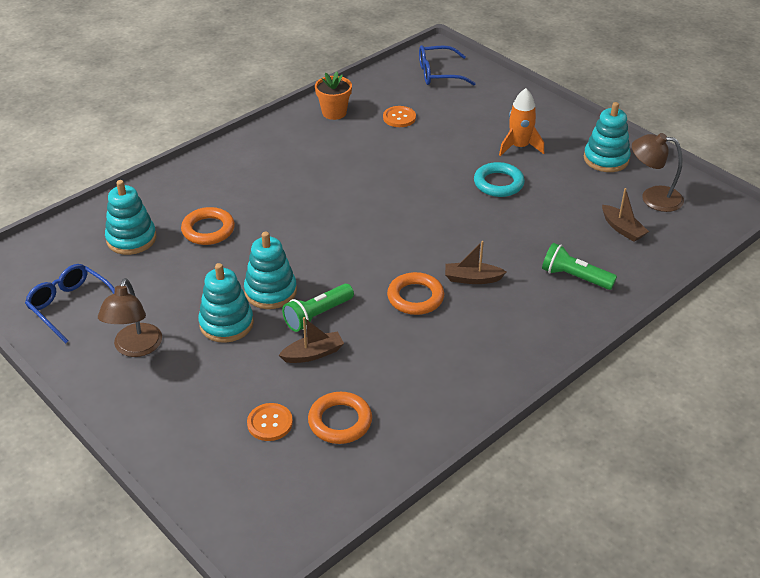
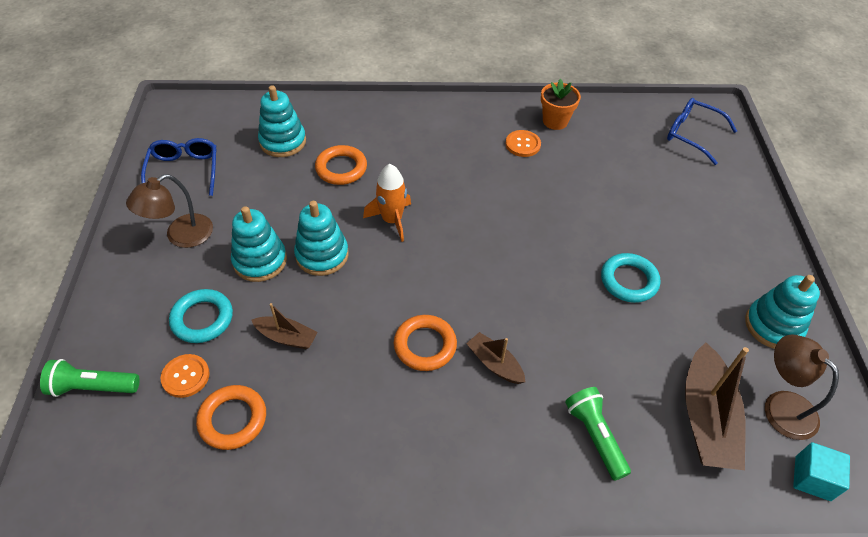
camera: 40 degrees right, 10 degrees up
green flashlight [282,284,354,332] -> green flashlight moved to [40,359,140,397]
orange button [383,106,416,127] -> orange button moved to [506,130,541,157]
orange rocket [499,88,544,156] -> orange rocket moved to [363,164,411,242]
brown boat [602,188,649,242] -> brown boat [685,342,749,470], size x1.85
none -> turquoise ring [169,289,233,343]
none -> turquoise cube [793,442,850,501]

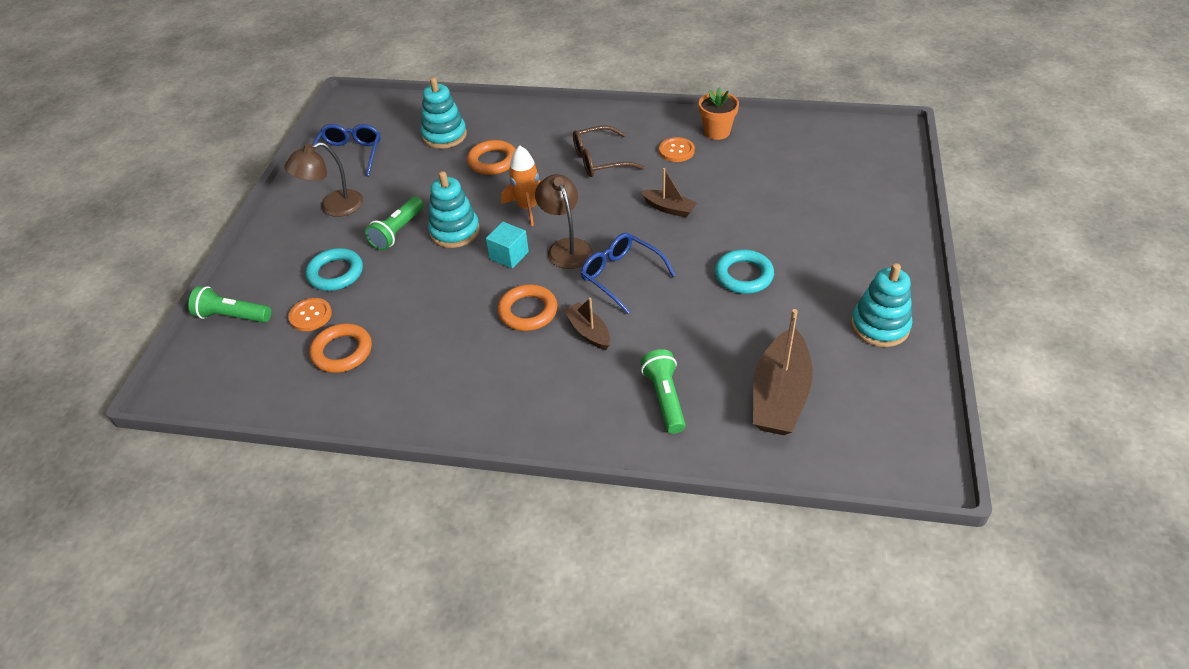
camera: 15 degrees right, 5 degrees down
turquoise stacking toy [231,206,287,282] -> green flashlight [365,197,424,250]
brown boat [251,303,318,349] -> brown boat moved to [641,168,697,218]
blue glasses [667,98,737,165] -> blue glasses moved to [581,233,676,314]
brown lamp [765,335,839,440] -> brown lamp moved to [535,174,593,269]
turquoise cube [793,442,850,501] -> turquoise cube moved to [486,222,529,269]
none -> brown glasses [573,125,645,177]

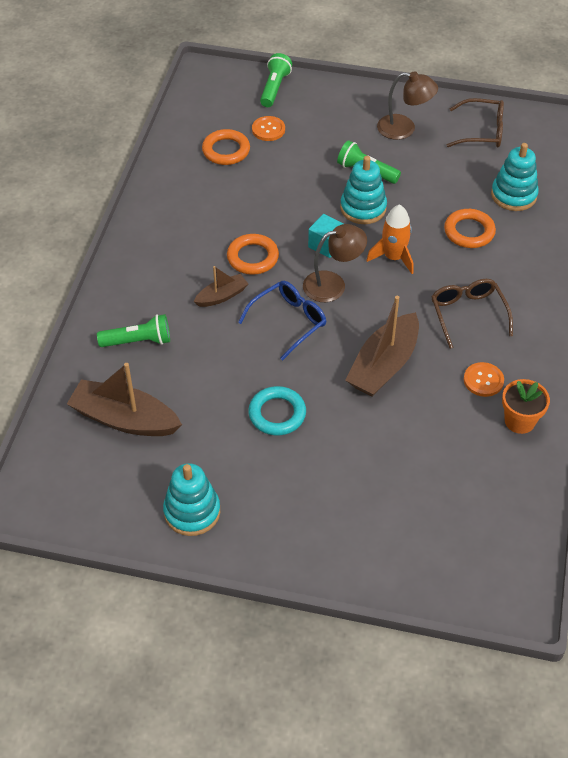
camera: 90 degrees right, 5 degrees up
brown lamp [284,142,363,217] -> brown lamp turned 135 degrees clockwise [377,71,438,140]
turquoise ring [306,248,363,291] -> none
blue glasses [312,124,381,177] -> brown glasses [447,98,504,147]
brown boat [641,168,697,218] -> brown boat [346,296,419,396], size x1.85

